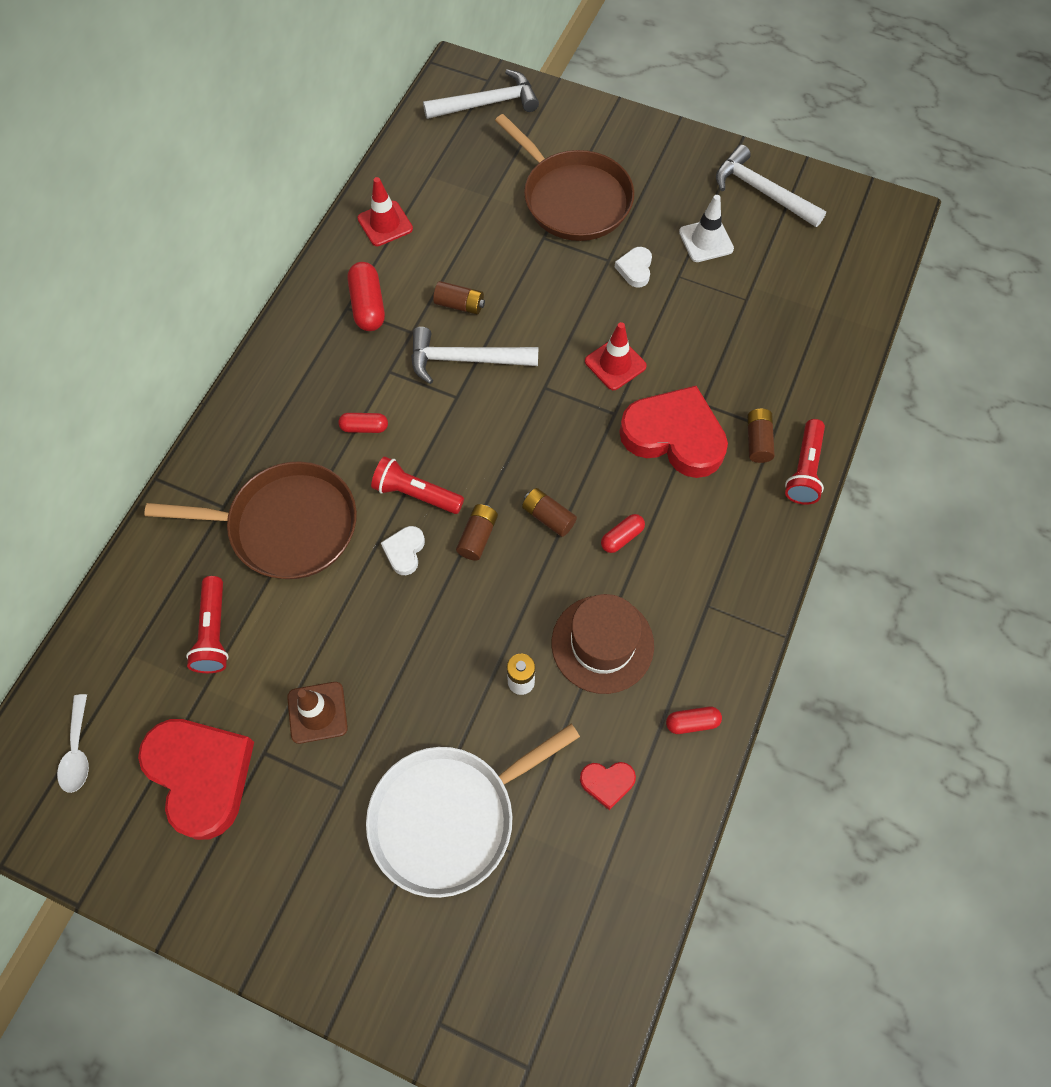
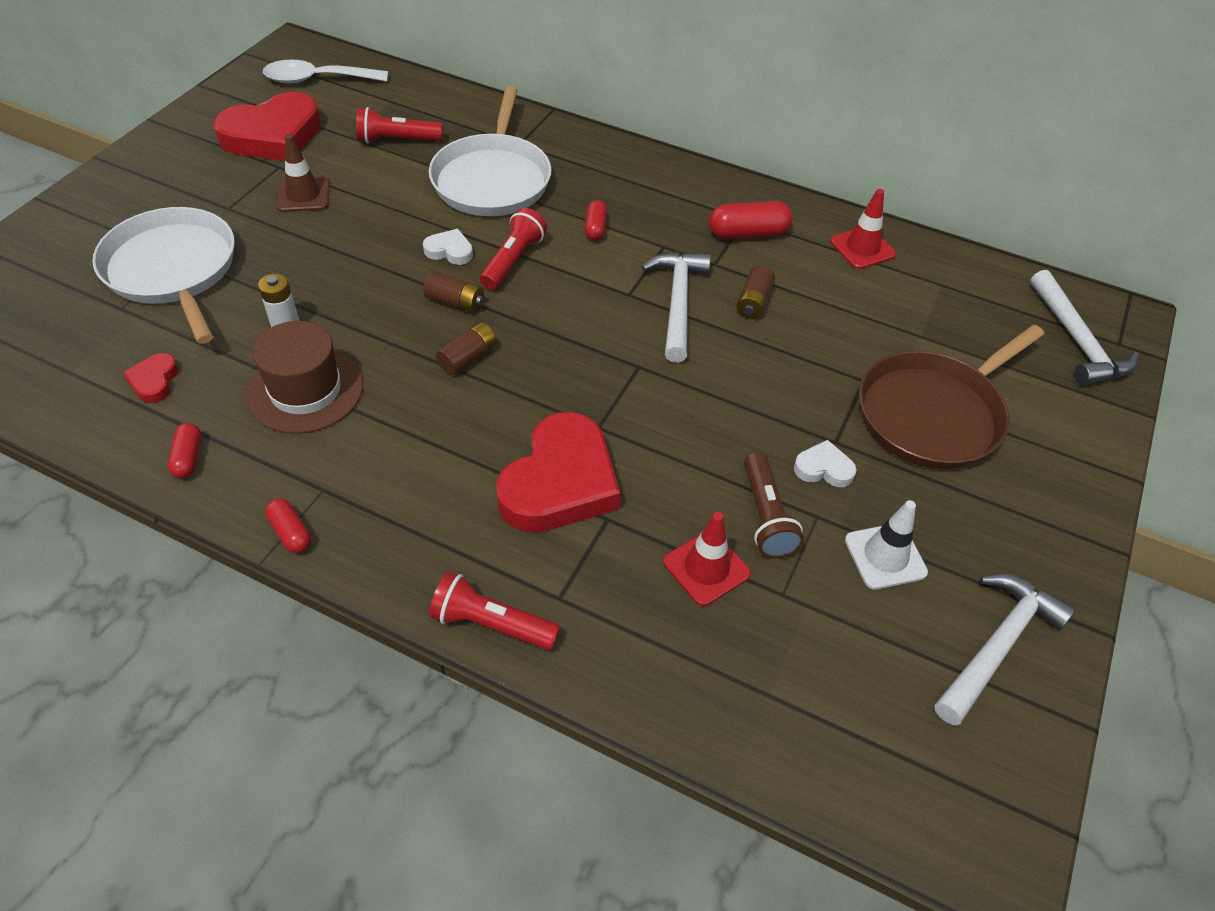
camera: 90 degrees right, 15 degrees down
white spoon [57,694,89,793] -> white spoon [263,59,388,83], size x1.57
brown pan [144,461,357,579] -> white pan [429,86,552,216]
red traffic cone [585,322,647,390] -> red traffic cone moved to [663,512,751,606]
red capsule [601,514,645,553] -> red capsule moved to [265,499,311,553]
brown battery [747,409,775,463] -> none
none -> brown flashlight [744,451,804,559]

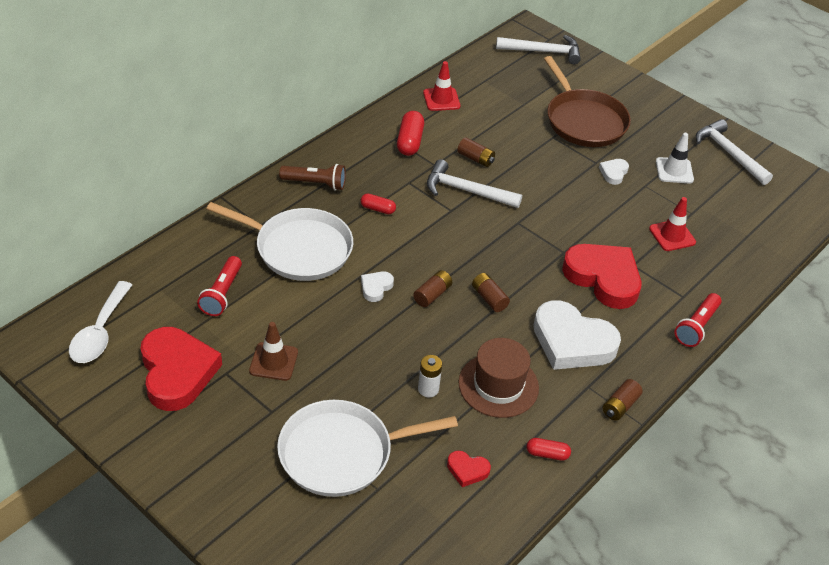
camera: 75 degrees left, 5 degrees down
red capsule [265,499,311,553] -> brown battery [602,379,643,421]
red flashlight [480,208,547,290] -> none
brown flashlight [744,451,804,559] -> brown flashlight moved to [279,164,346,191]
none -> white heart [533,300,621,370]

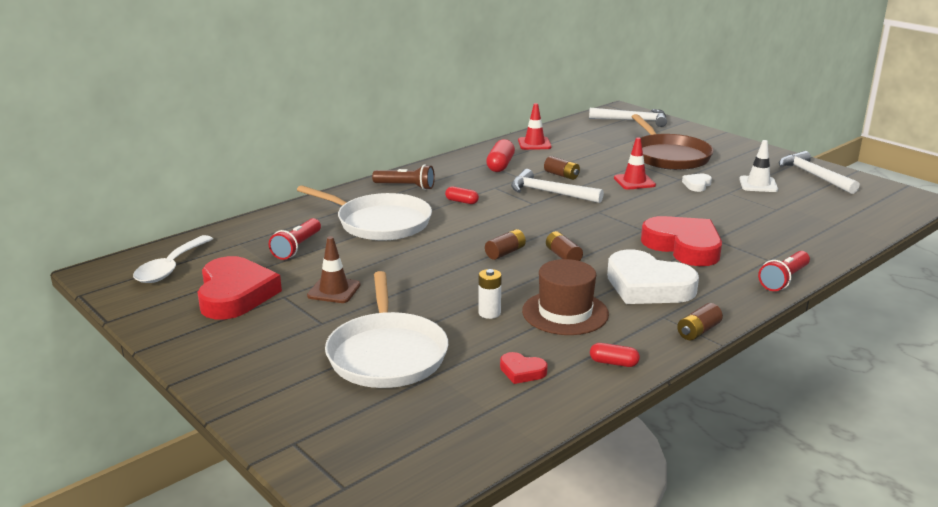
camera: 10 degrees right, 20 degrees down
white pan [277,400,458,497] -> white pan turned 90 degrees counterclockwise [325,271,448,388]
white heart [361,272,394,302] -> none
red traffic cone [649,197,696,251] -> red traffic cone moved to [614,137,656,190]

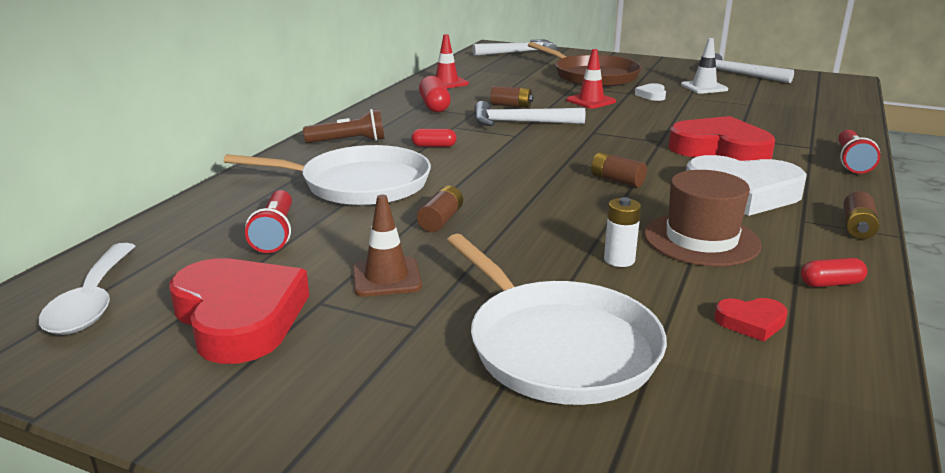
camera: 25 degrees left, 0 degrees up
brown battery [485,229,526,260] -> brown battery moved to [417,186,463,232]

